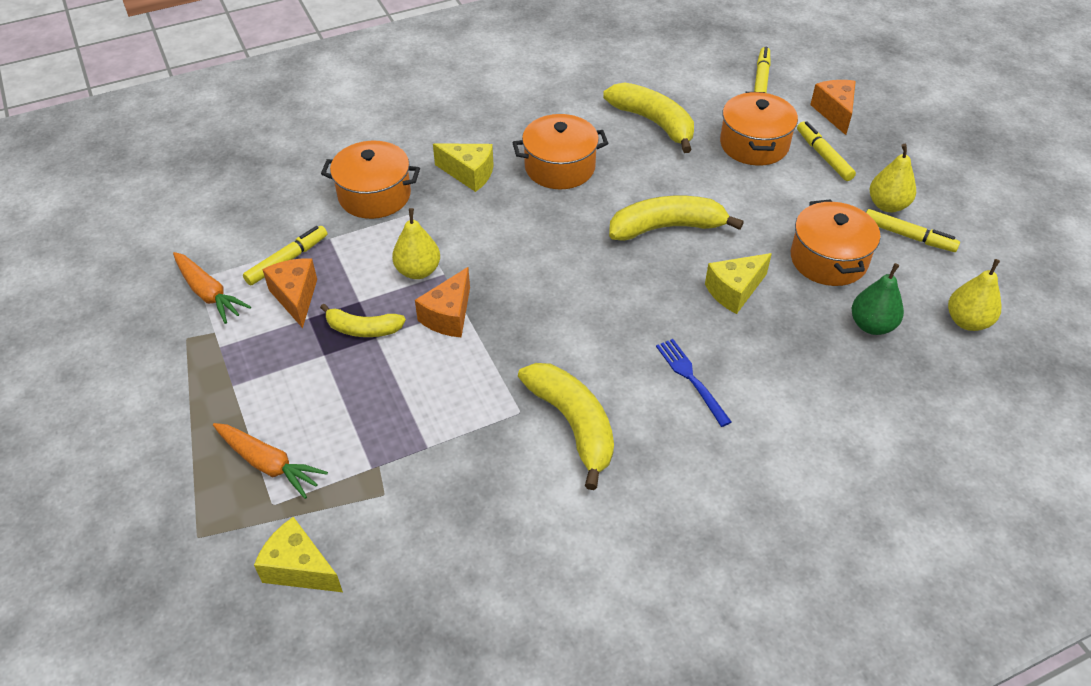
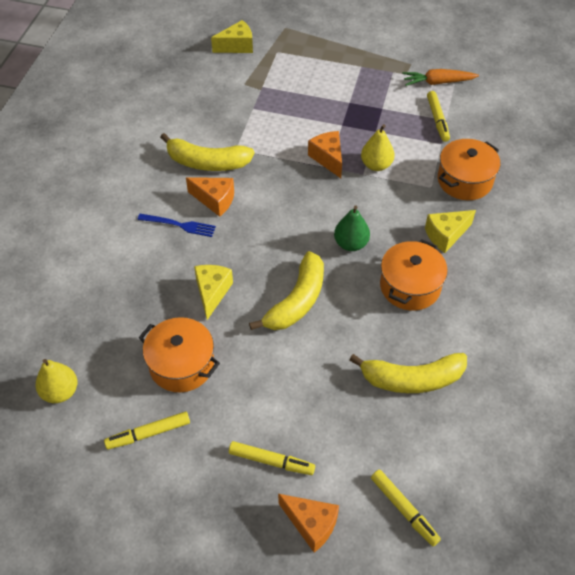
camera: 130 degrees right, 5 degrees up
orange carrot [213,423,328,499] -> none
orange cheese [262,258,317,328] -> orange cheese moved to [186,177,234,217]
yellow banana [320,304,406,337] -> none
orange pot [720,92,798,166] -> none
green pear [852,263,904,335] -> green pear moved to [334,205,370,251]
yellow pear [869,144,916,212] -> none

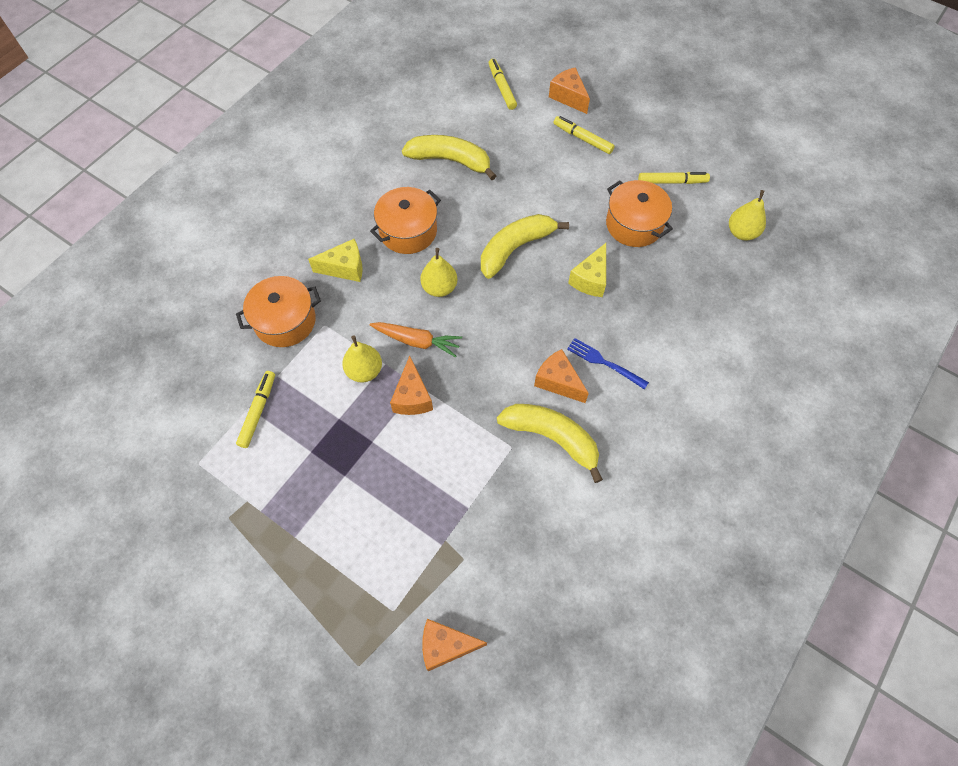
camera: 160 degrees left, 10 degrees up
yellow cheese [211,20,253,53] -> orange cheese [422,619,487,671]
green pear [334,205,370,251] -> yellow pear [420,248,457,297]
orange carrot [403,69,479,86] -> orange carrot moved to [370,322,462,357]

